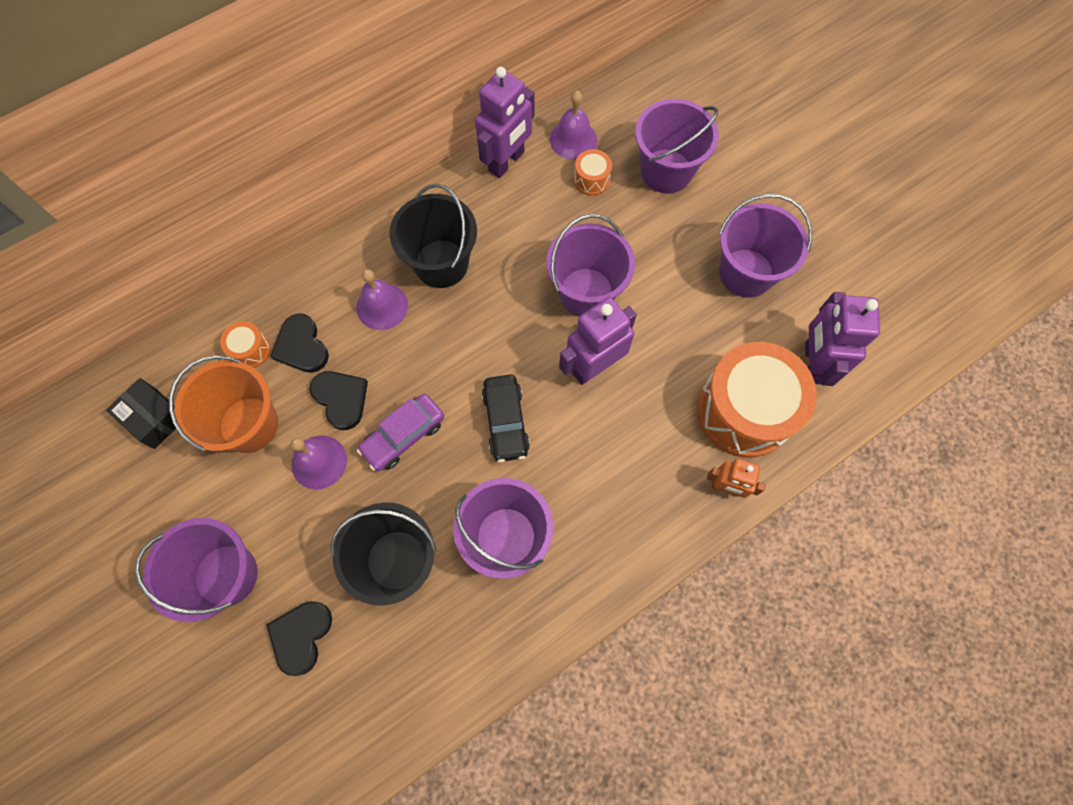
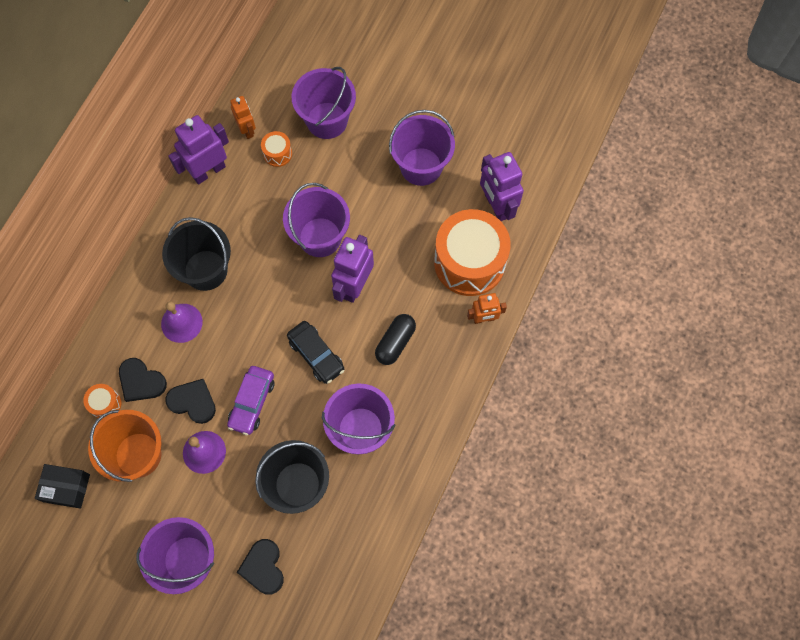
camera: 30 degrees left, 0 degrees up
purple robot [475,67,535,178] -> purple robot turned 135 degrees counterclockwise [168,115,229,184]
purple bell [550,91,597,160] -> orange robot [230,96,256,139]
none -> black capsule [375,314,416,365]

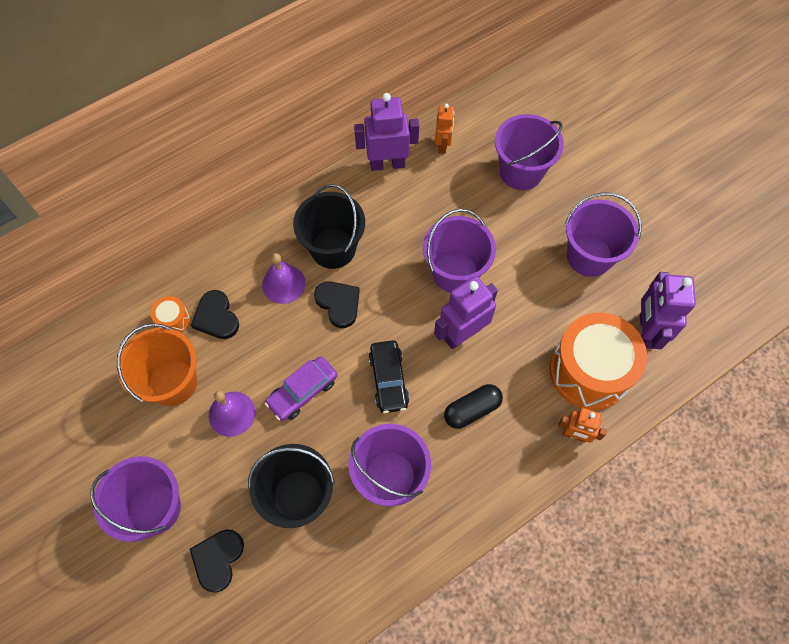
camera: 30 degrees right, 5 degrees down
black box [35,464,90,509] -> none
black heart [165,379,216,424] -> black heart moved to [314,281,360,328]
orange drum [261,131,292,167] -> none

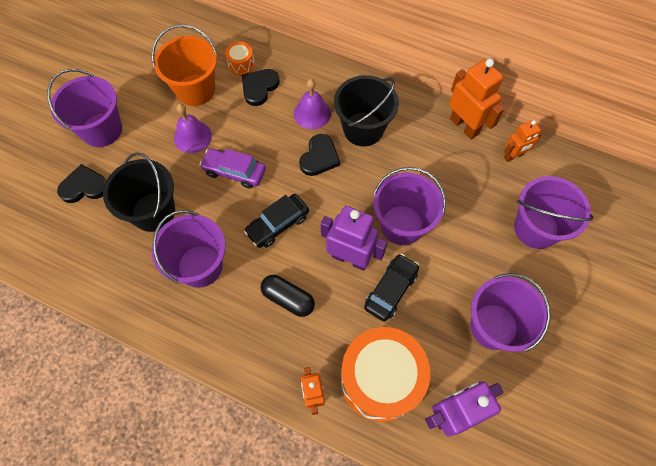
camera: 60 degrees right, 0 degrees up
purple robot [354,93,419,171] -> orange robot [449,59,504,140]
none -> black car [364,254,419,322]

